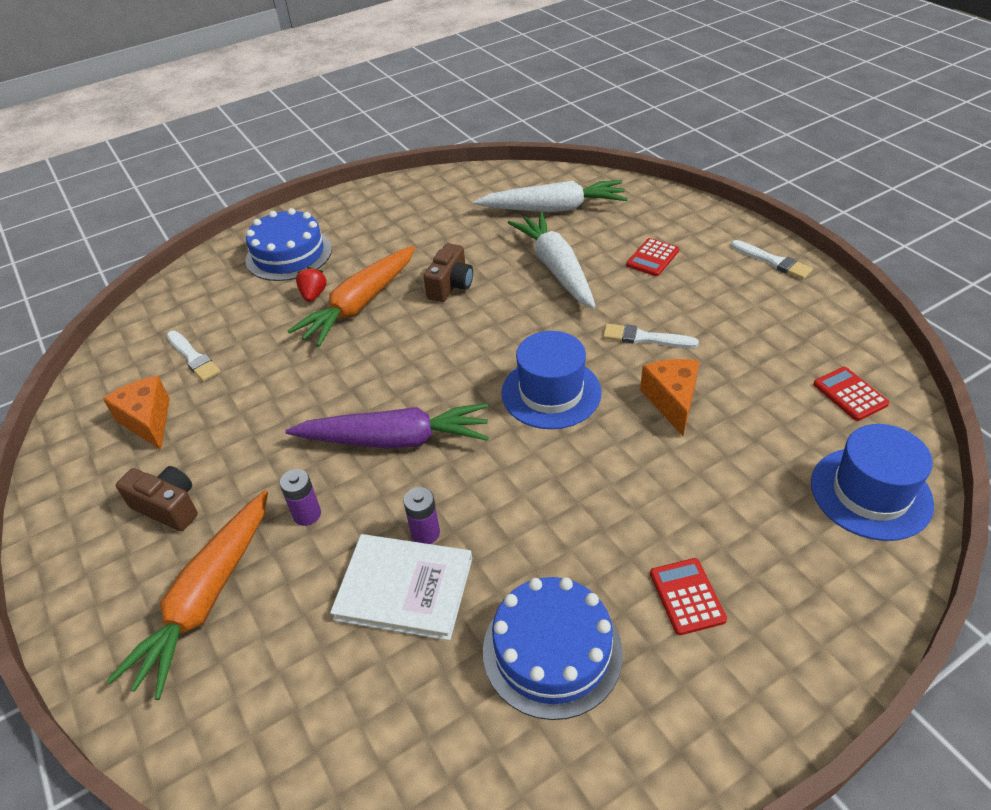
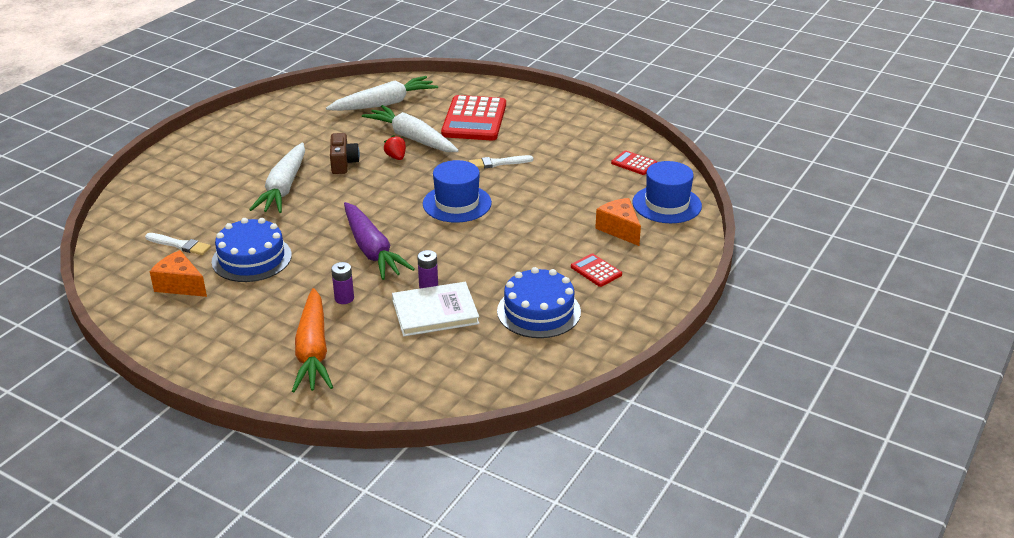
camera: 30 degrees left, 10 degrees down
brown camera [116,466,198,531] -> none
blue cake [245,208,332,281] -> blue cake moved to [212,218,292,282]
purple carrot [285,403,489,448] -> purple carrot turned 90 degrees clockwise [344,202,415,280]
orange carrot [288,245,415,347] -> white carrot [249,142,305,213]
red strawberry [296,267,327,302] -> red strawberry moved to [384,135,406,160]
red calculator [626,238,679,276] -> red calculator [441,95,506,141], size x2.13
orange cheese [640,359,699,436] -> orange cheese moved to [595,198,641,246]
white brush [731,240,813,279] -> none

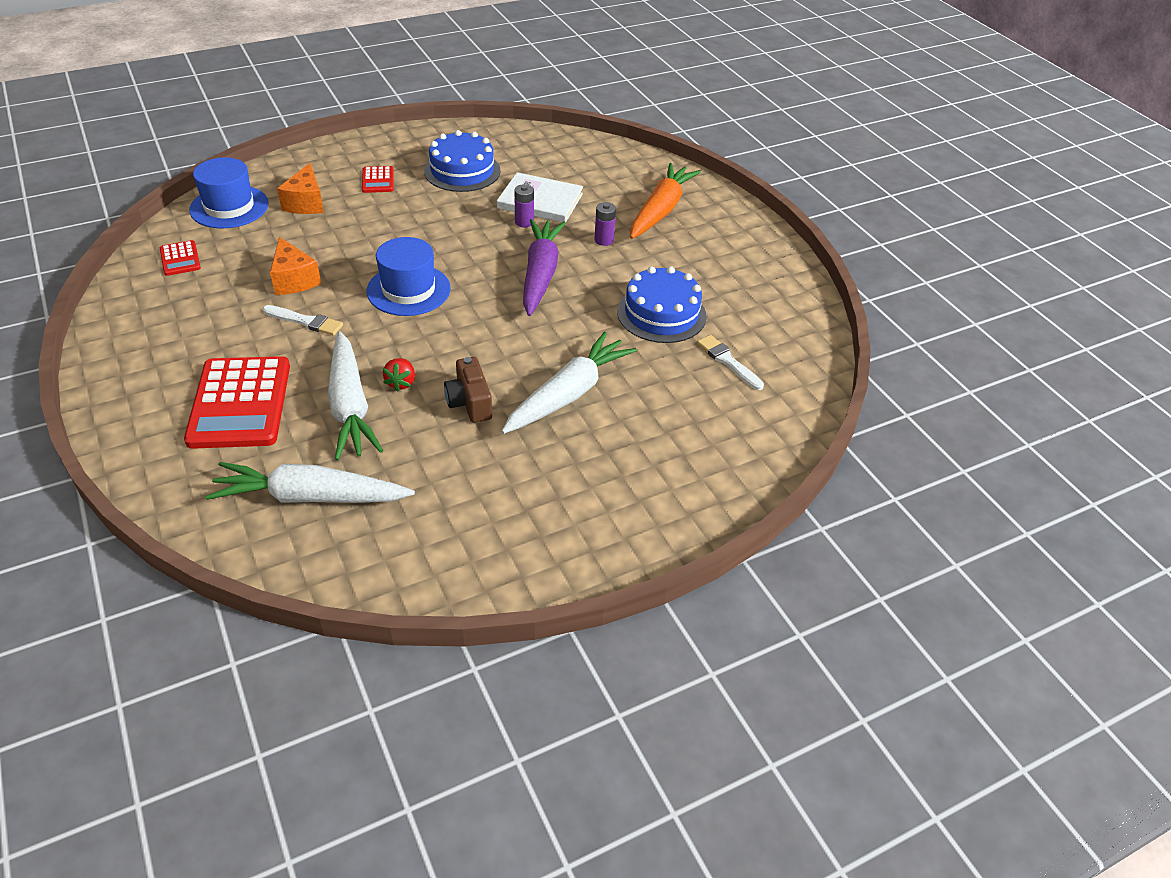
camera: 150 degrees left, 10 degrees up
orange cheese [149,250,207,297] -> orange cheese moved to [270,237,321,295]
brown camera [330,133,360,174] -> brown camera turned 45 degrees counterclockwise [444,357,492,423]
red calculator [441,95,506,141] -> red calculator turned 135 degrees clockwise [184,356,290,449]

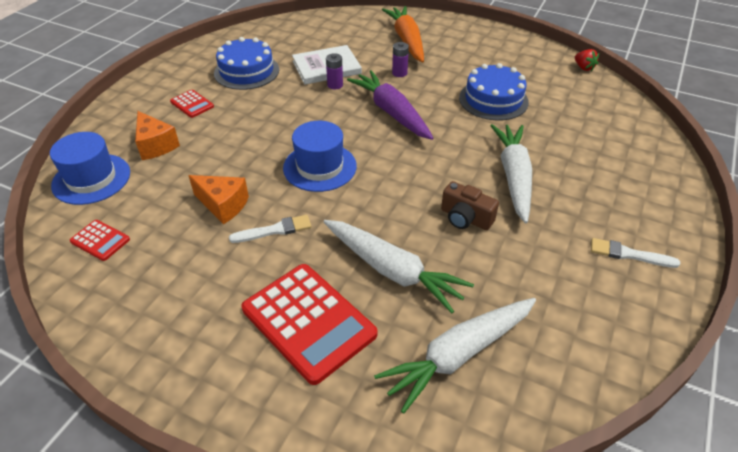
camera: 35 degrees left, 0 degrees up
red strawberry [383,358,415,392] -> red strawberry moved to [575,49,599,71]
white brush [697,335,764,390] -> white brush moved to [591,238,680,268]

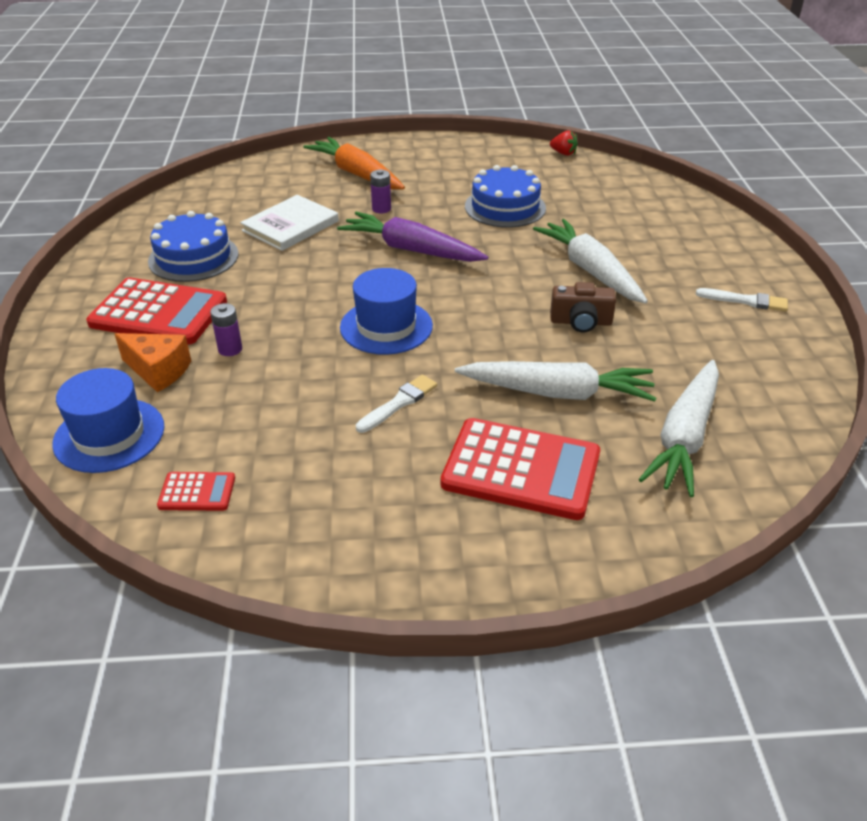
camera: 30 degrees left, 5 degrees down
red calculator [170,90,214,118] -> red calculator [86,277,227,345], size x2.13
orange cheese [188,175,249,224] -> none
purple battery [326,53,343,89] -> purple battery moved to [210,303,242,356]
white brush [591,238,680,268] -> white brush turned 150 degrees counterclockwise [696,288,788,312]

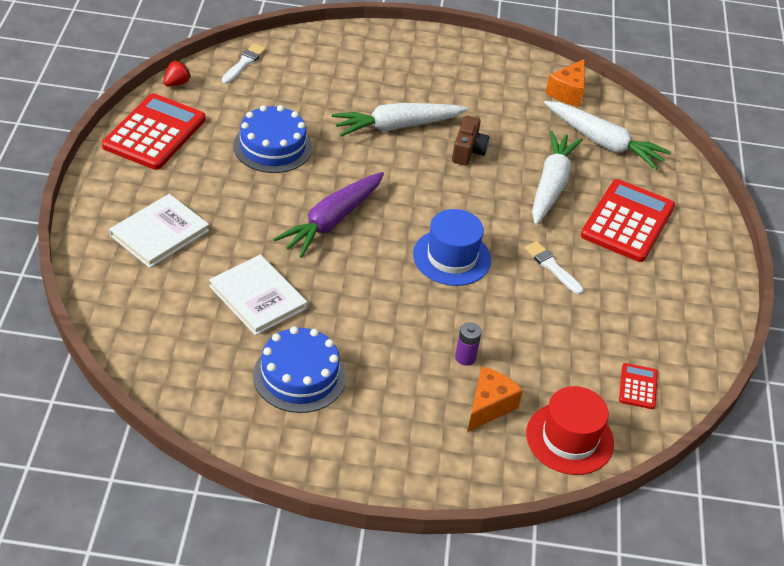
camera: 85 degrees left, 5 degrees up
blue hat [52,368,164,473] -> red hat [526,386,614,475]
red calculator [86,277,227,345] -> red calculator moved to [102,93,205,170]
orange carrot [303,137,405,189] -> white book [109,194,209,268]
purple battery [370,170,391,213] -> none
white brush [696,288,788,312] -> white brush moved to [222,44,266,84]
none -> orange cheese [546,59,585,107]

